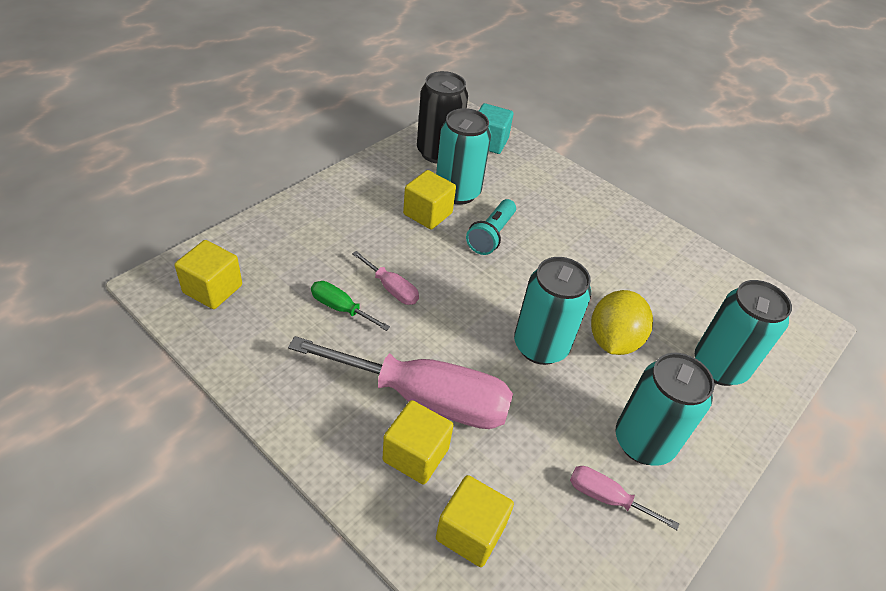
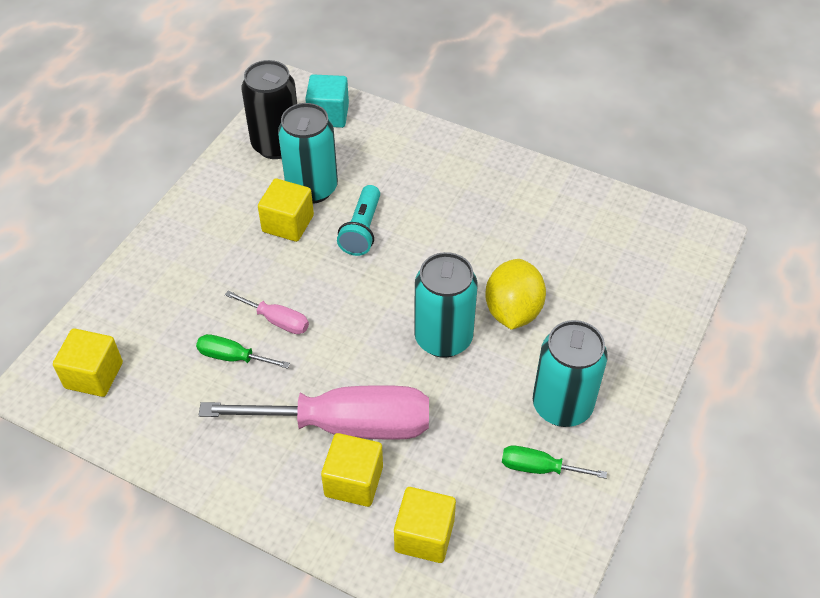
camera: 10 degrees left, 5 degrees up
pink screwdriver [570,466,679,530] -> green screwdriver [502,445,607,479]
turquoise can [695,280,792,386] -> none

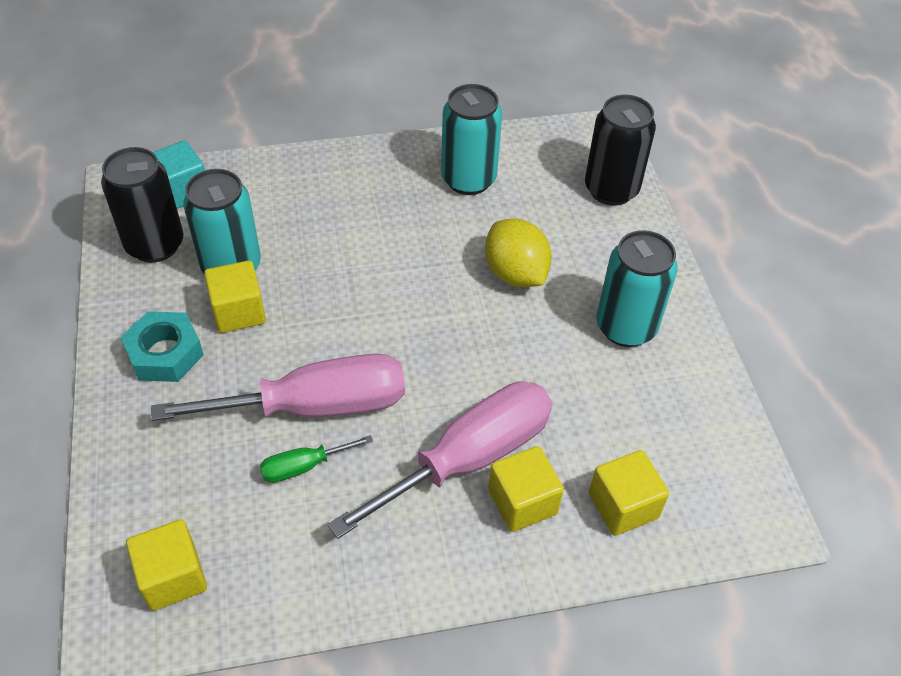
camera: 40 degrees left, 0 degrees up
pink screwdriver [225,291,309,334] -> pink screwdriver [151,354,405,421], size x2.24
turquoise flashlight [337,185,380,256] -> none
turquoise can [414,252,478,358] -> turquoise can moved to [441,84,502,195]
green screwdriver [502,445,607,479] -> none
none -> turquoise nut [121,311,204,382]
none -> black can [585,94,656,206]

